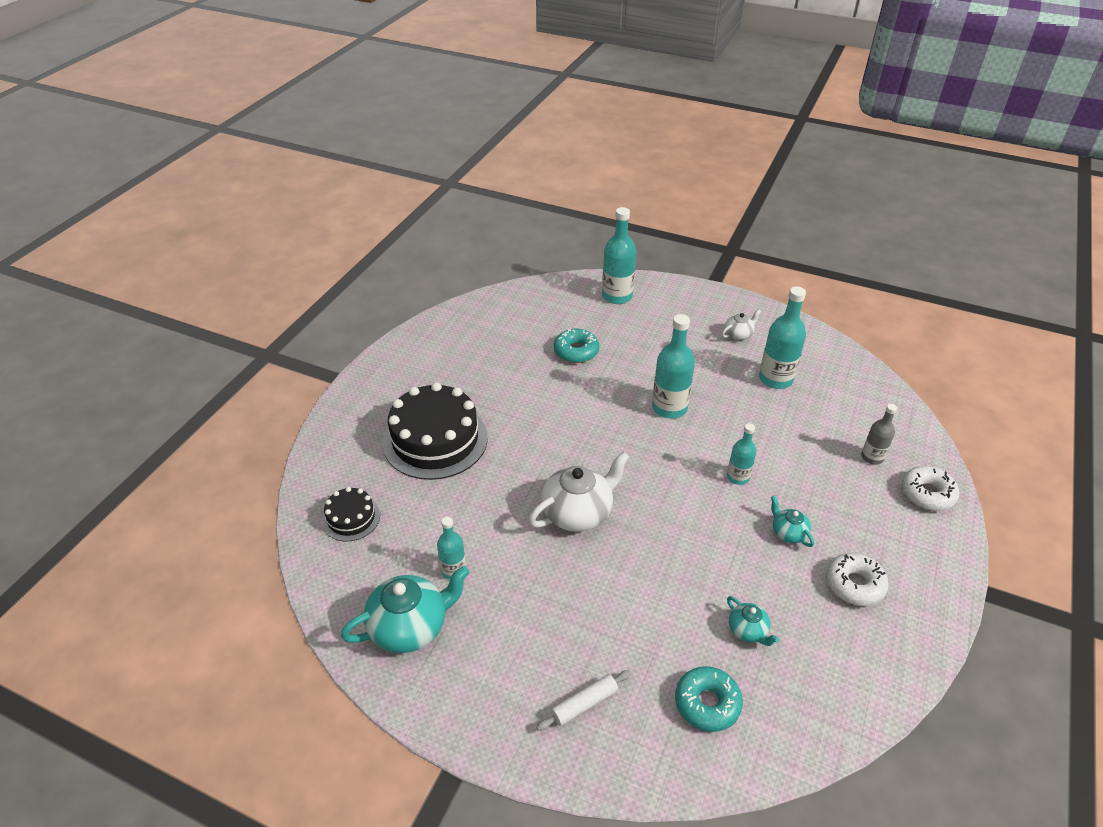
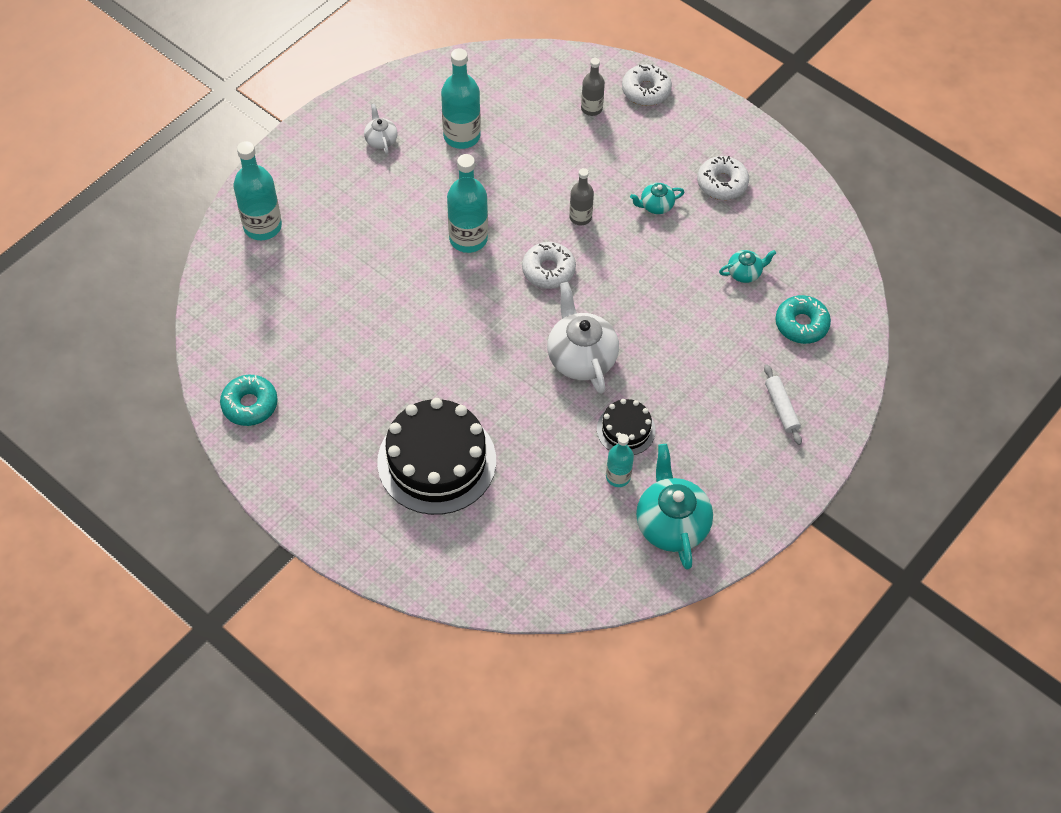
camera: 75 degrees left, 15 degrees up
black cake [322,487,380,542] -> black cake moved to [597,399,656,455]
turquoise donut [554,329,599,363] -> turquoise donut moved to [220,375,278,426]
turquoise bottle [727,423,756,485] -> grey bottle [569,168,594,225]
none -> white donut [522,242,576,289]

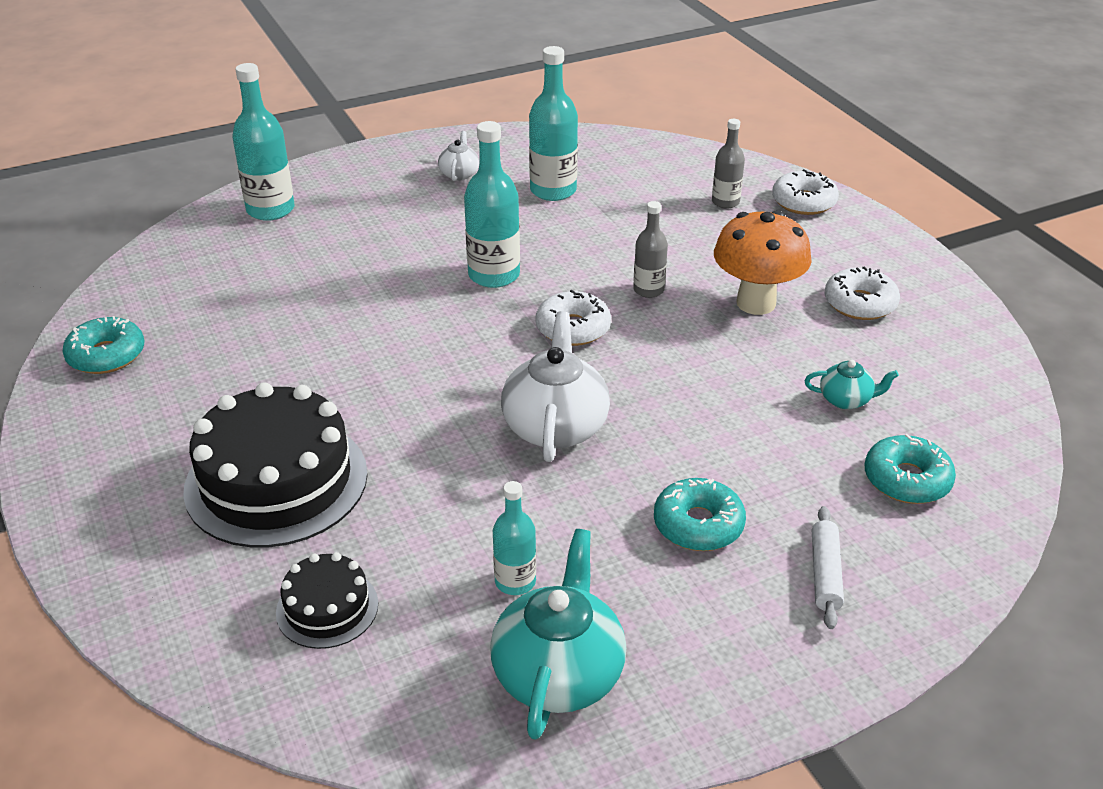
camera: 25 degrees right, 20 degrees down
black cake [597,399,656,455] -> black cake moved to [276,552,378,649]
turquoise teapot [630,183,684,214] -> orange mushroom [714,210,812,315]
none -> turquoise donut [654,478,746,551]

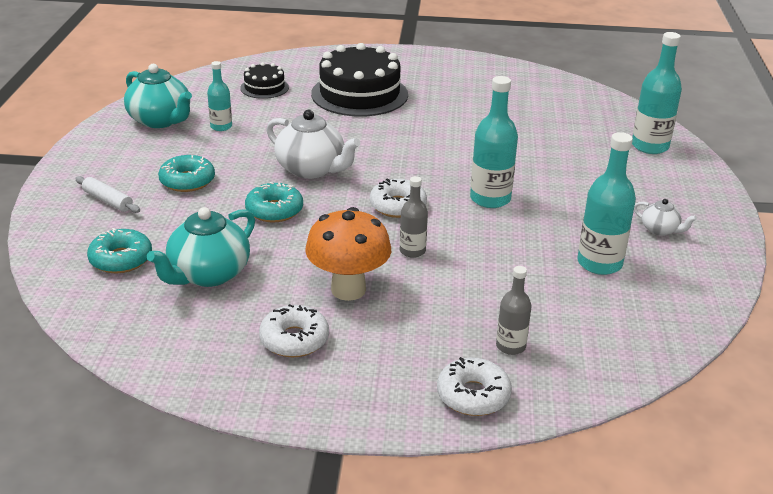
camera: 120 degrees right, 5 degrees down
turquoise donut [62,316,144,374] -> turquoise donut moved to [245,182,303,222]
turquoise teapot [804,360,899,409] -> turquoise teapot [147,207,255,287], size x1.96

